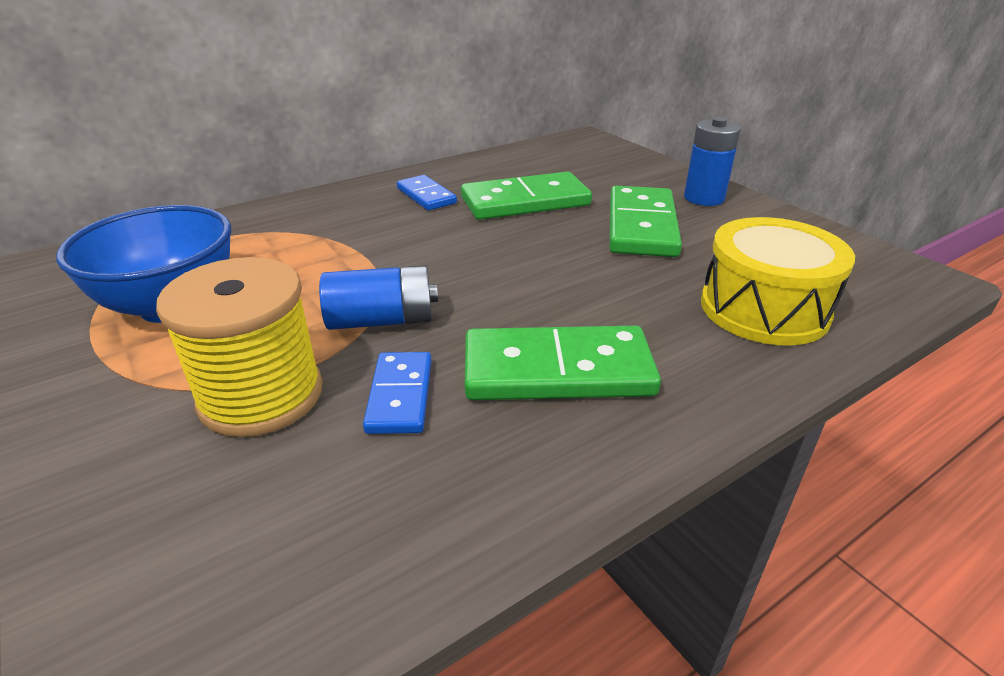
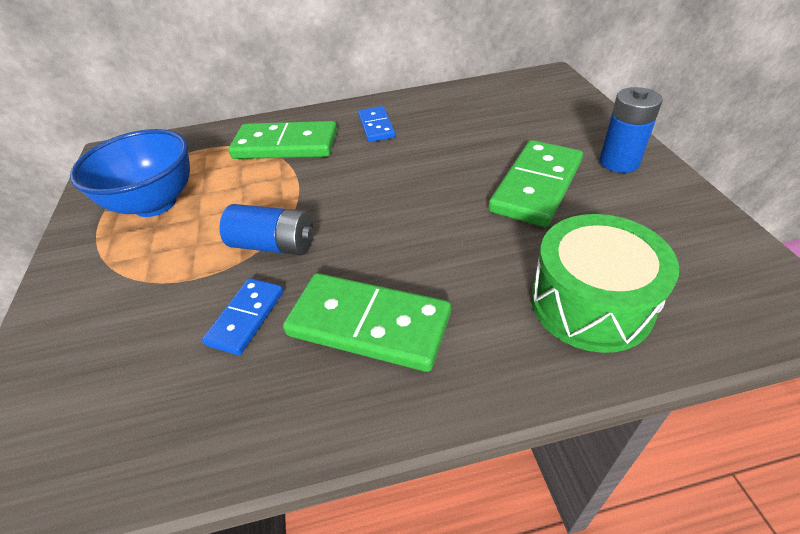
camera: 25 degrees right, 10 degrees up
yellow spool [156,257,323,437] -> none
green domino [461,172,592,220] -> green domino moved to [228,121,337,159]
yellow drum [701,217,855,346] -> green drum [531,214,679,353]

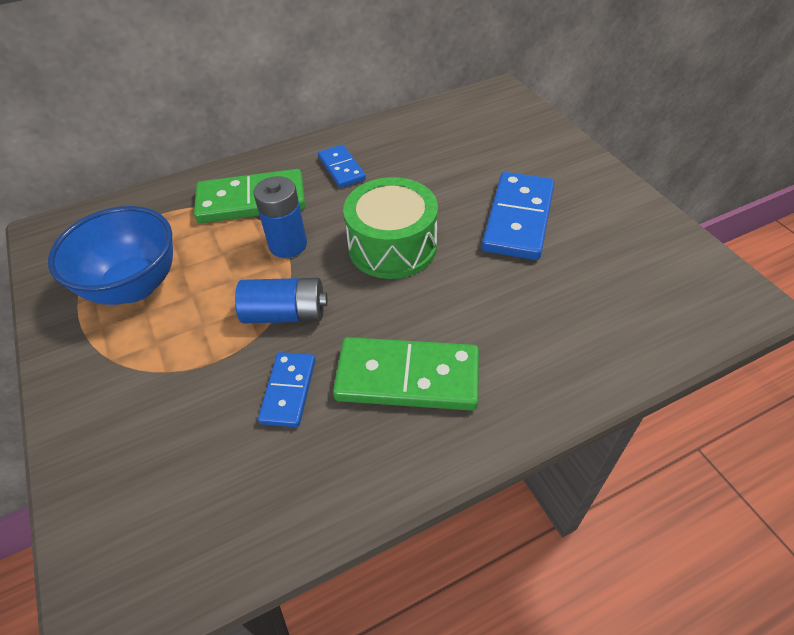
camera: 15 degrees left, 5 degrees up
green domino [488,140,583,227] -> blue domino [482,172,554,260]
green drum [531,214,679,353] -> green drum moved to [343,177,438,279]
blue battery [599,87,663,173] -> blue battery moved to [253,176,307,258]

